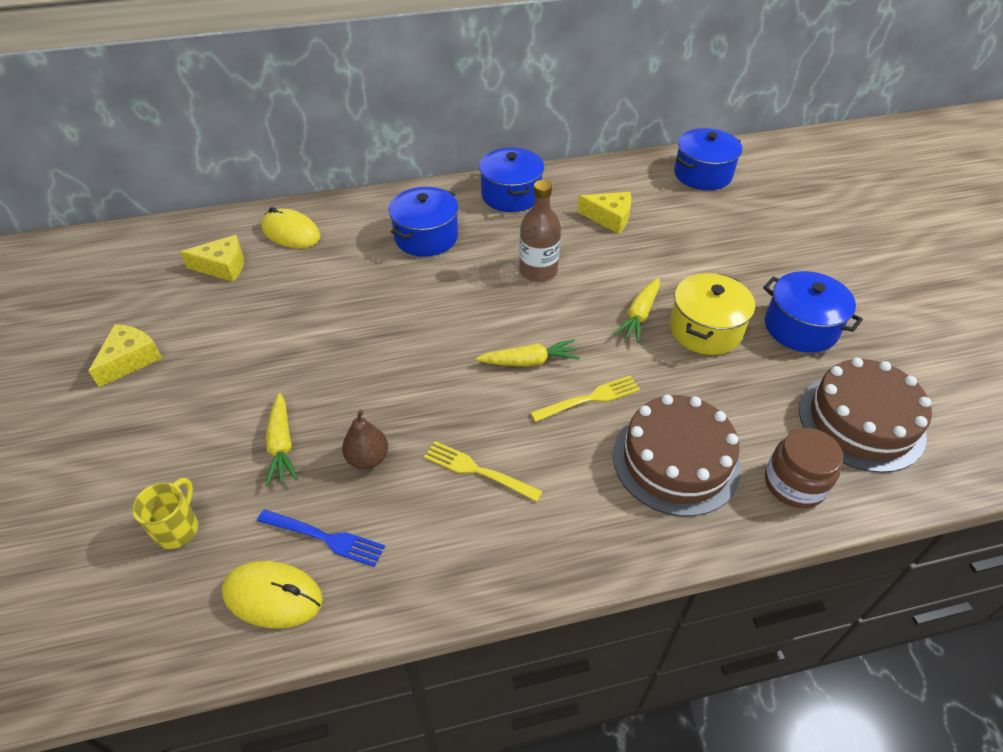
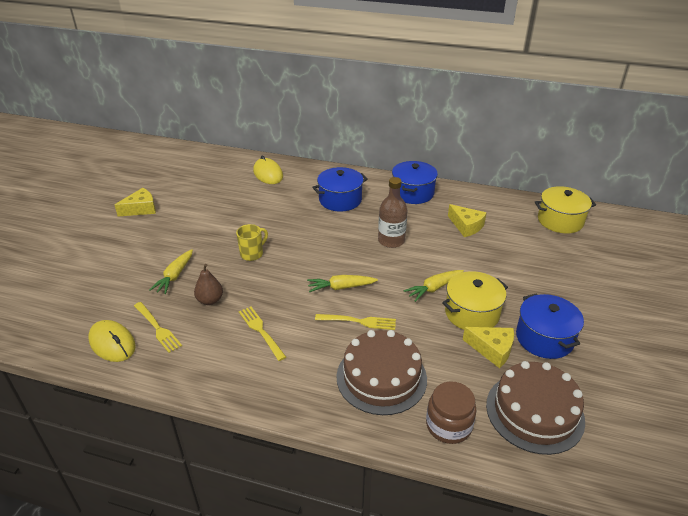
camera: 30 degrees right, 10 degrees down
yellow mug [132,478,198,549] -> yellow mug moved to [236,224,268,261]
yellow cheese [180,235,244,282] -> yellow cheese moved to [463,327,514,368]
blue fork [257,509,385,567] -> yellow fork [134,302,182,353]
yellow carrot [476,339,580,367] -> yellow carrot turned 150 degrees clockwise [307,275,378,292]
blue pot [674,128,742,190] -> yellow pot [535,186,596,233]

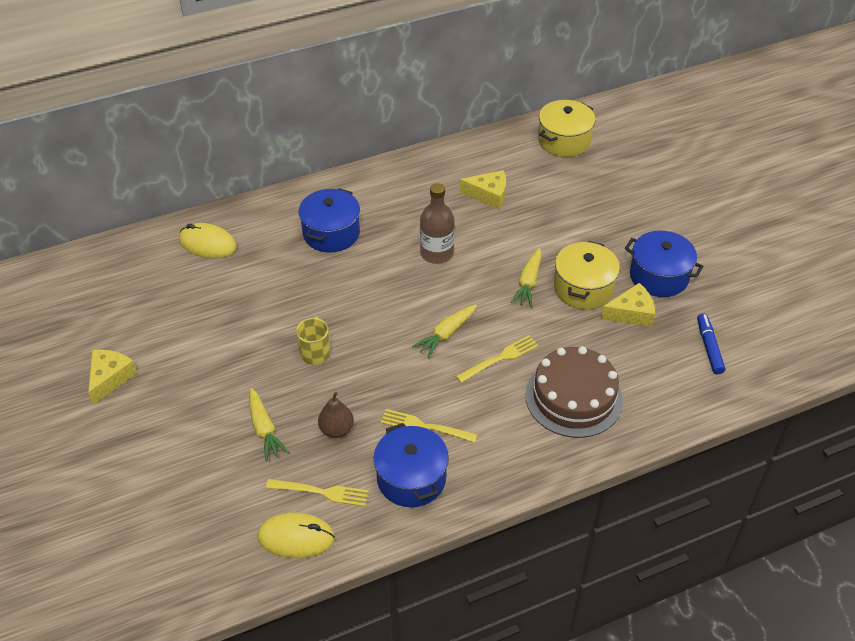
camera: 40 degrees left, 10 degrees up
blue pot [392,161,438,204] -> blue pot moved to [374,423,449,507]
brown jar [426,381,476,444] -> none
brown cake [486,361,585,455] -> blue marker [697,313,725,374]

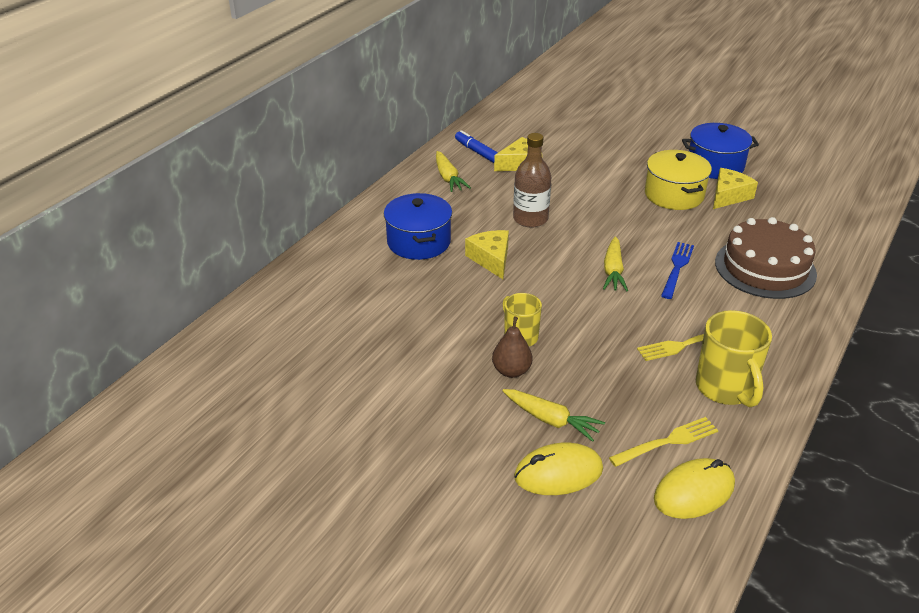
camera: 35 degrees left, 10 degrees down
yellow cheese [88,350,137,405] -> yellow cheese moved to [465,230,509,279]
yellow mouse [179,223,237,258] -> yellow mouse moved to [514,442,603,495]
brown pear [318,392,354,438] -> brown pear moved to [492,317,532,378]
blue pot [374,423,449,507] -> yellow mug [696,310,772,407]
yellow fork [456,335,539,383] -> blue fork [661,242,694,299]
yellow carrot [511,248,542,307] -> yellow carrot moved to [436,151,471,192]
yellow pot [538,100,595,157] -> none
blue marker [697,313,725,374] -> blue marker moved to [455,130,498,163]

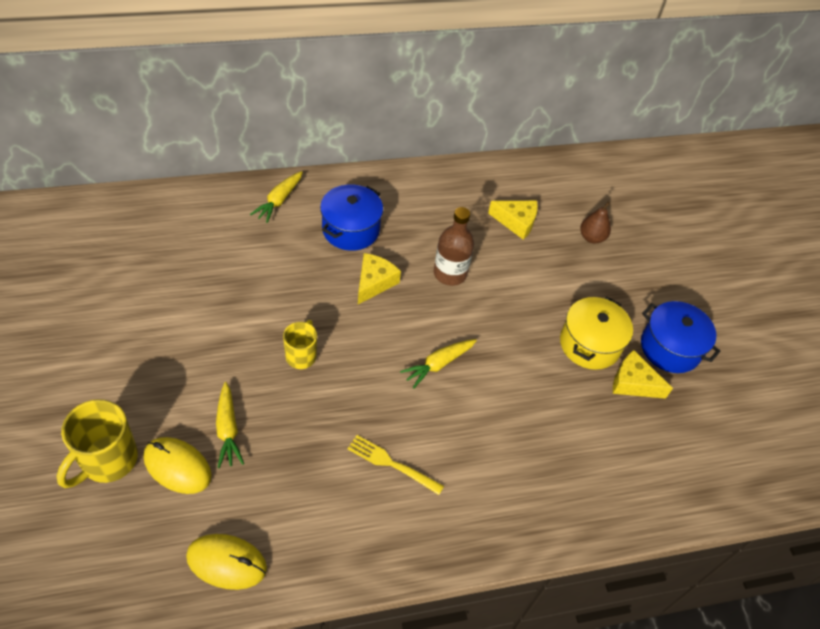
camera: 40 degrees right, 15 degrees up
yellow carrot [436,151,471,192] -> yellow carrot moved to [250,171,303,223]
blue marker [455,130,498,163] -> none
brown pear [492,317,532,378] -> brown pear moved to [580,202,611,243]
yellow fork [609,417,719,467] -> none
blue fork [661,242,694,299] -> none
yellow mug [696,310,772,407] -> yellow mug moved to [57,399,138,488]
yellow cheese [713,168,758,209] -> yellow cheese turned 150 degrees counterclockwise [613,350,673,399]
brown cake [715,217,817,299] -> none

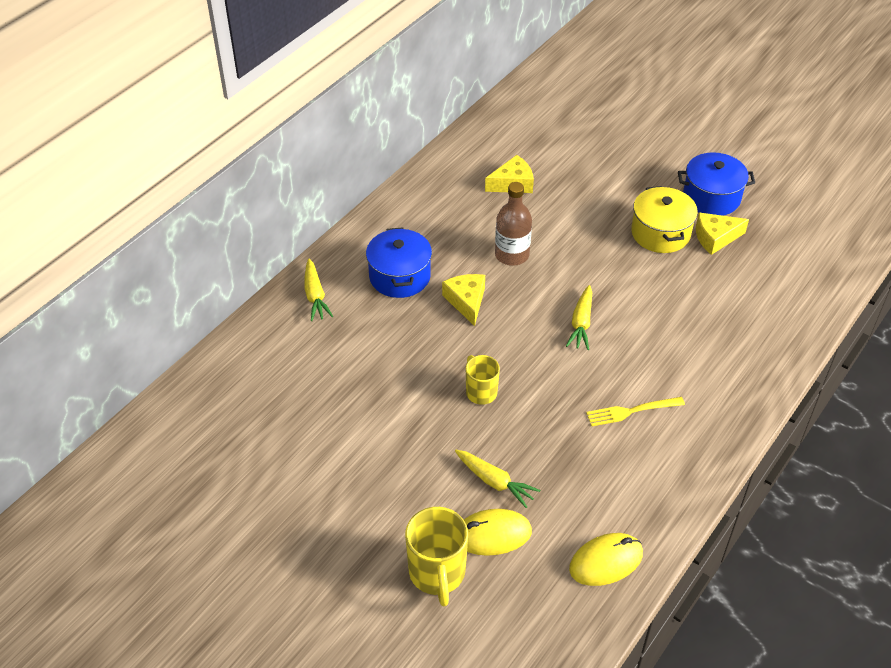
camera: 35 degrees left, 5 degrees down
brown pear [580,202,611,243] -> none

